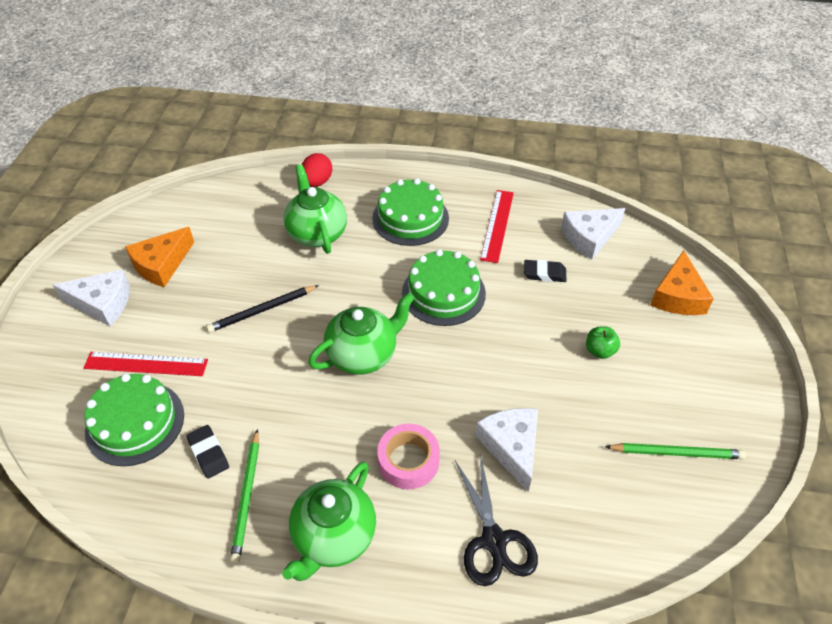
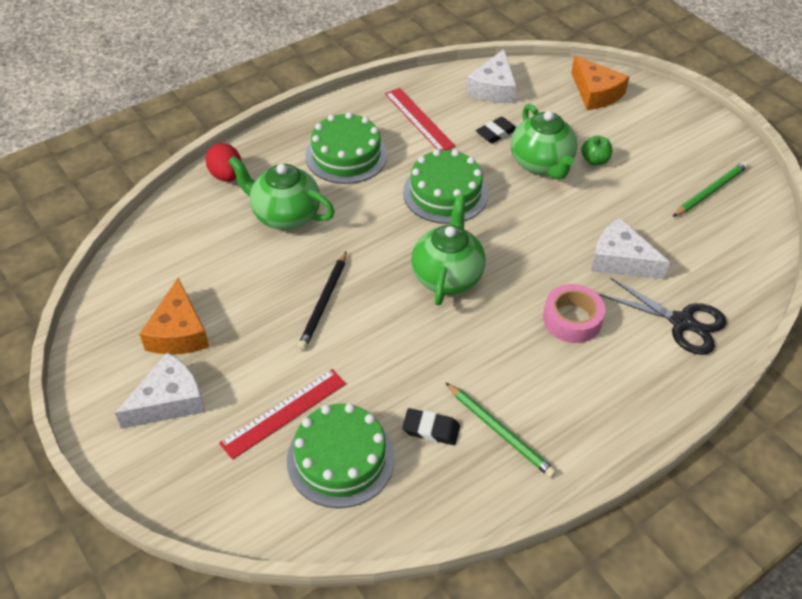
camera: 45 degrees left, 0 degrees up
green teapot [282,462,376,581] -> green teapot moved to [511,104,577,179]

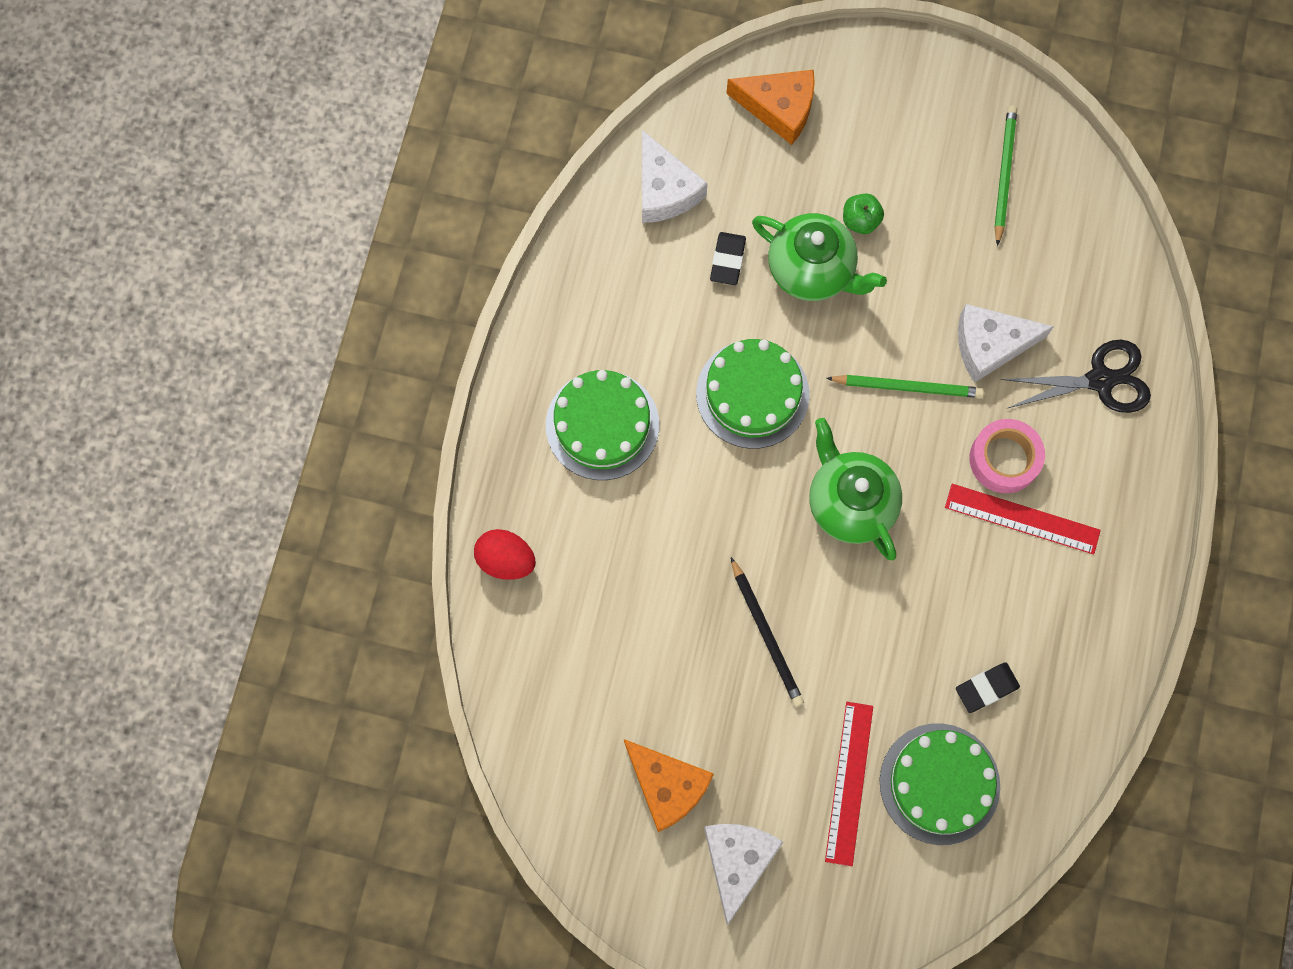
camera: 40 degrees left, 25 degrees up
green teapot [228,156,335,230] -> none
red ruler [385,88,455,150] -> red ruler moved to [945,484,1101,554]
green pencil [446,383,556,478] -> green pencil moved to [826,375,984,398]

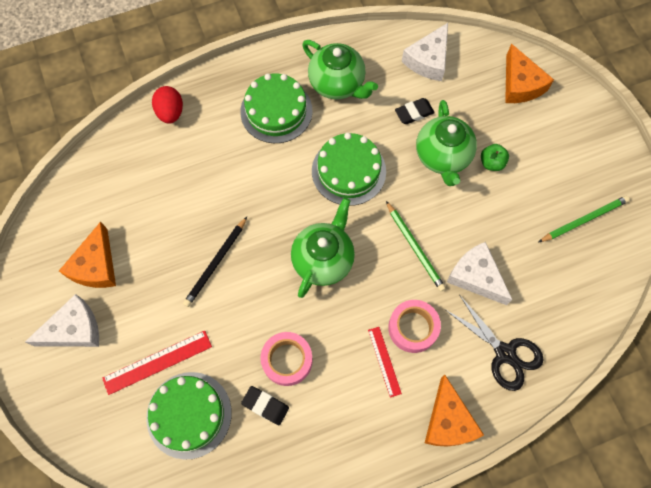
camera: 55 degrees right, 5 degrees down
red ruler [945,484,1101,554] -> red ruler [368,327,402,398], size x0.64
none -> pink tape [260,332,313,386]
none -> green teapot [302,40,378,99]
none -> orange cheese [425,375,484,446]

